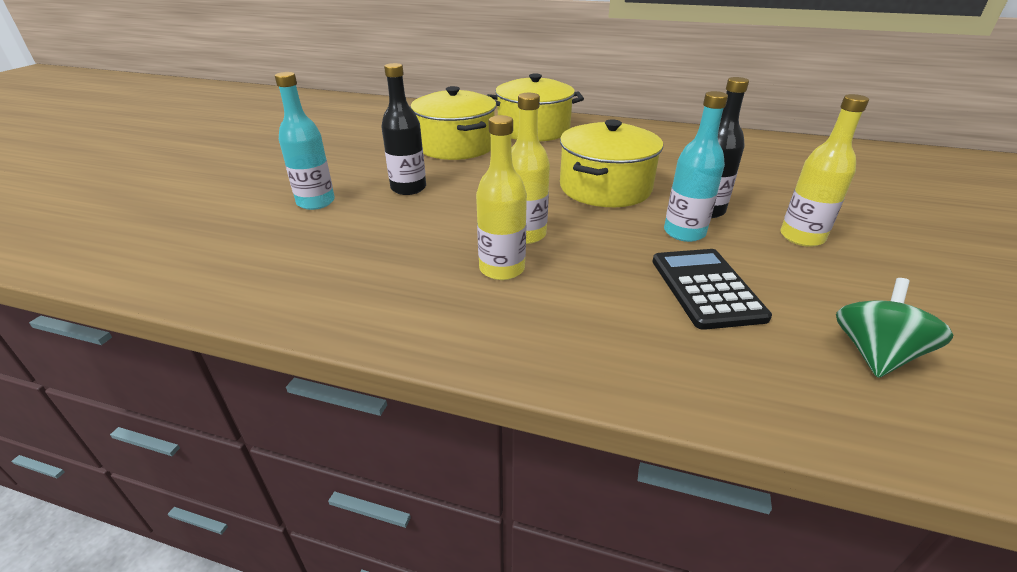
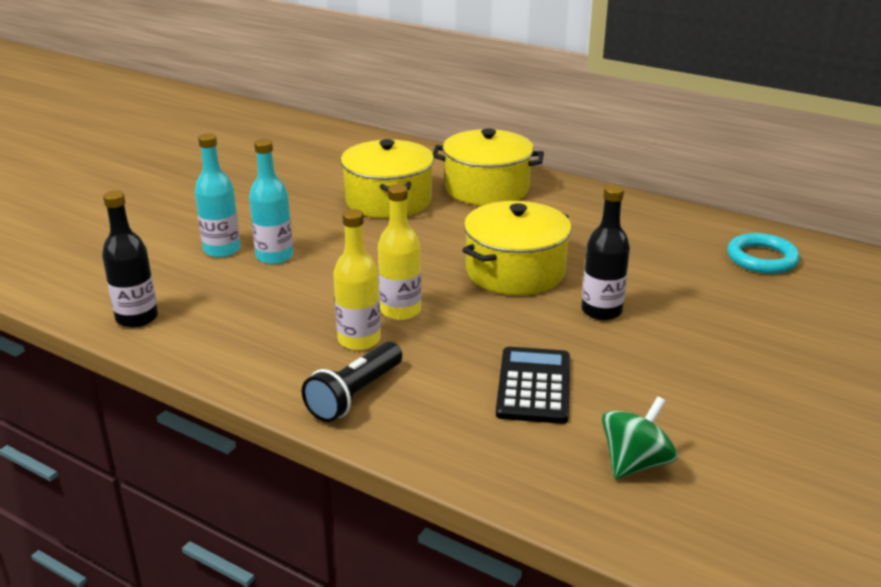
camera: 15 degrees right, 5 degrees down
black bottle [381,63,426,195] -> black bottle moved to [102,191,158,328]
turquoise bottle [664,91,728,242] -> turquoise bottle moved to [249,139,293,264]
yellow bottle [780,94,869,247] -> none
none -> black flashlight [302,342,402,422]
none -> turquoise ring [727,233,800,274]

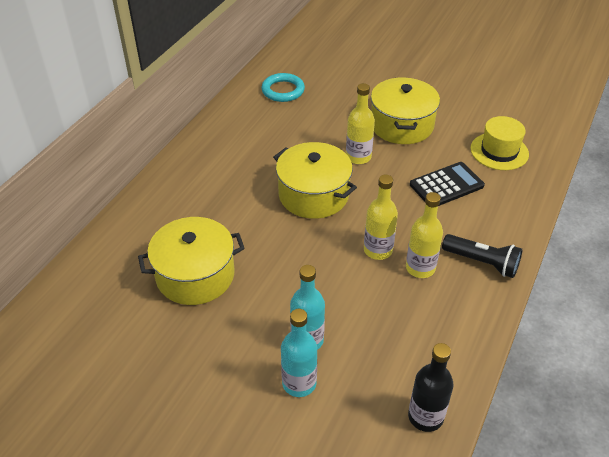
camera: 95 degrees left, 15 degrees up
yellow pot [433,129,544,205] -> yellow pot moved to [371,78,440,144]
black calculator [496,347,570,424] -> black calculator turned 150 degrees clockwise [410,162,485,206]
black bottle [581,185,630,320] -> yellow bottle [346,83,375,164]
green spinning top [602,396,678,479] -> yellow hat [470,116,529,170]

